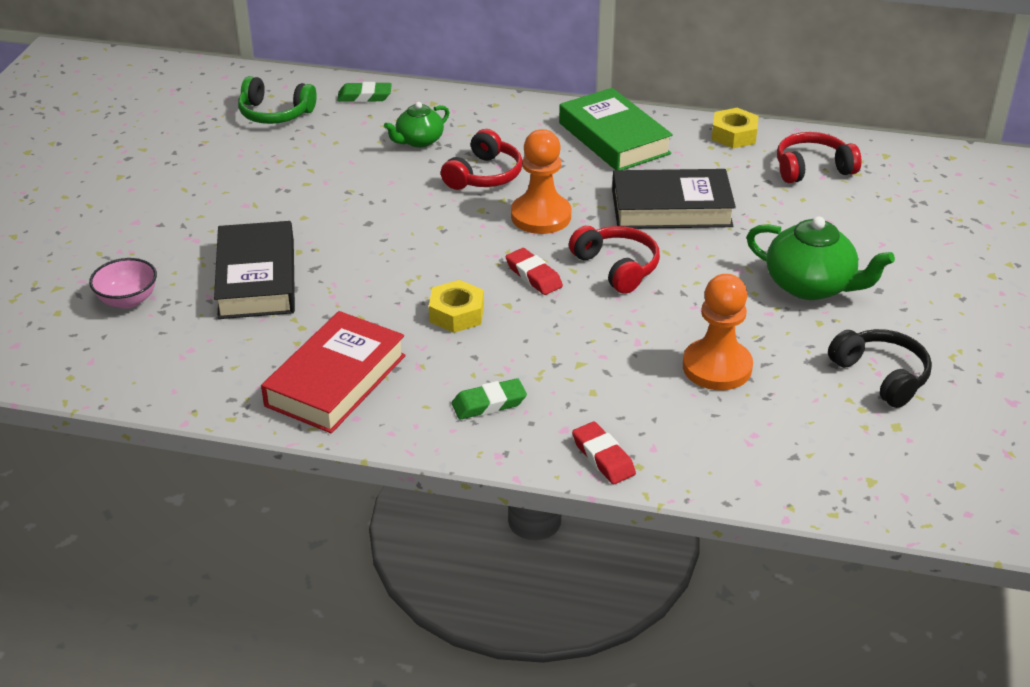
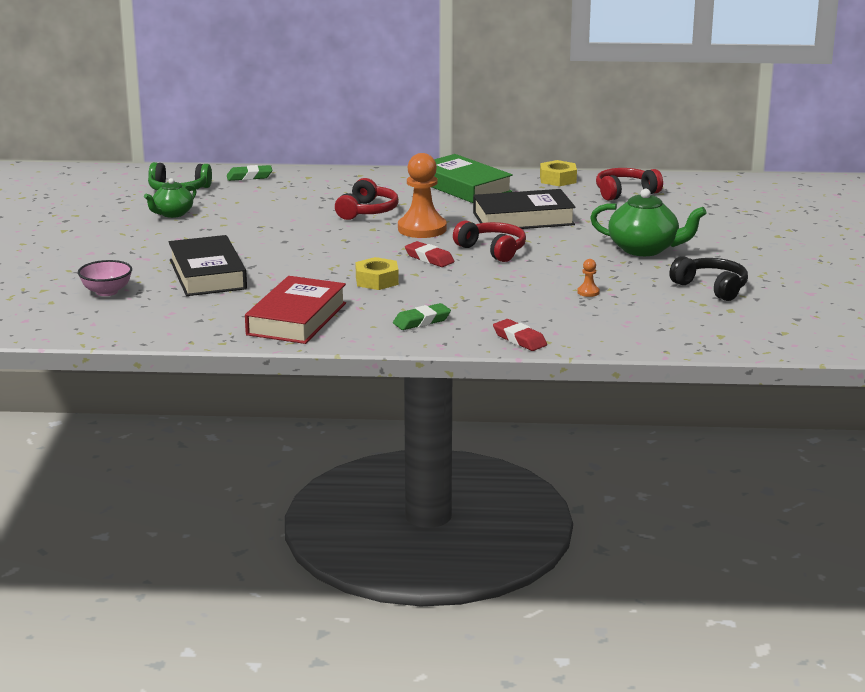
camera: 10 degrees left, 15 degrees down
green teapot [384,102,449,148] -> green teapot moved to [144,178,197,218]
orange pawn [683,274,753,390] -> orange pawn [577,259,600,297], size x0.41

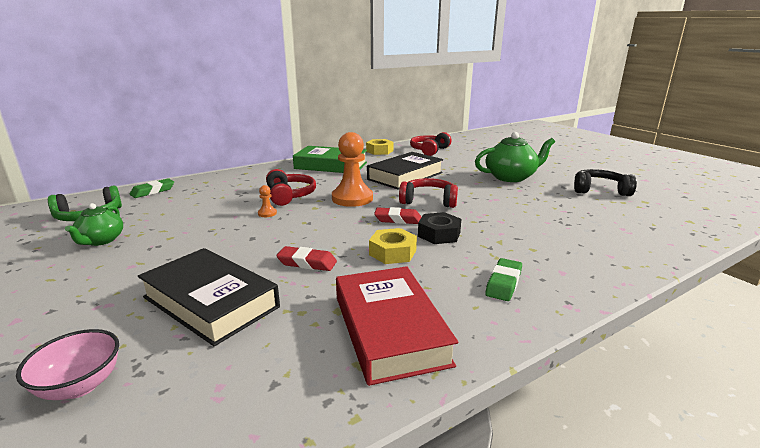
camera: 35 degrees left, 0 degrees up
red eraser [493,319,547,351] -> red eraser moved to [276,246,337,271]
orange pawn [577,259,600,297] -> orange pawn moved to [258,185,277,217]
none -> black nut [418,212,461,244]

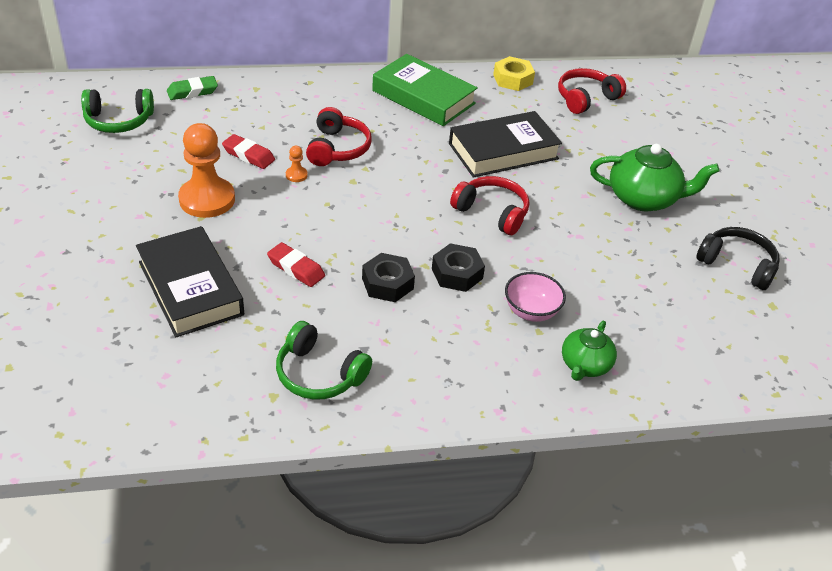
camera: 20 degrees right, 20 degrees up
pink bowl [16,329,119,400] -> pink bowl moved to [505,272,566,322]
green teapot [65,203,123,246] -> green teapot moved to [562,320,617,381]
orange pawn [332,132,373,207] -> orange pawn moved to [178,123,235,218]
red book [336,266,458,386] -> green headphones [276,321,372,400]
yellow nut [369,228,417,264] -> black nut [362,253,415,302]
red eraser [374,207,421,224] -> red eraser moved to [222,134,275,169]
green eraser [485,258,522,301] -> none

